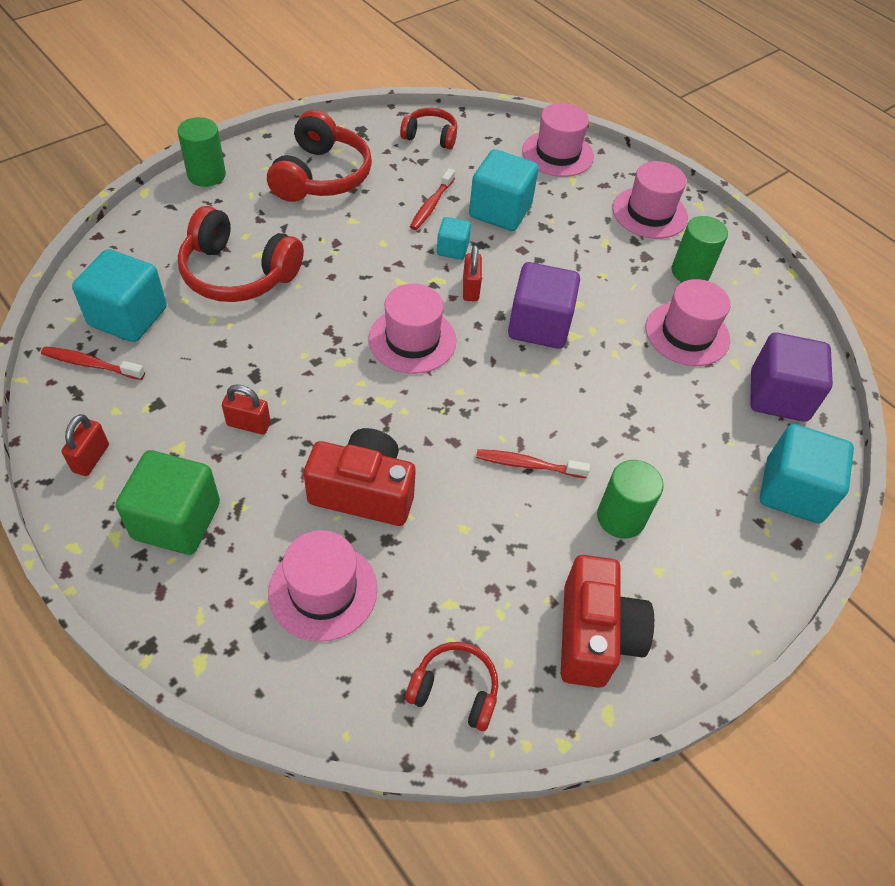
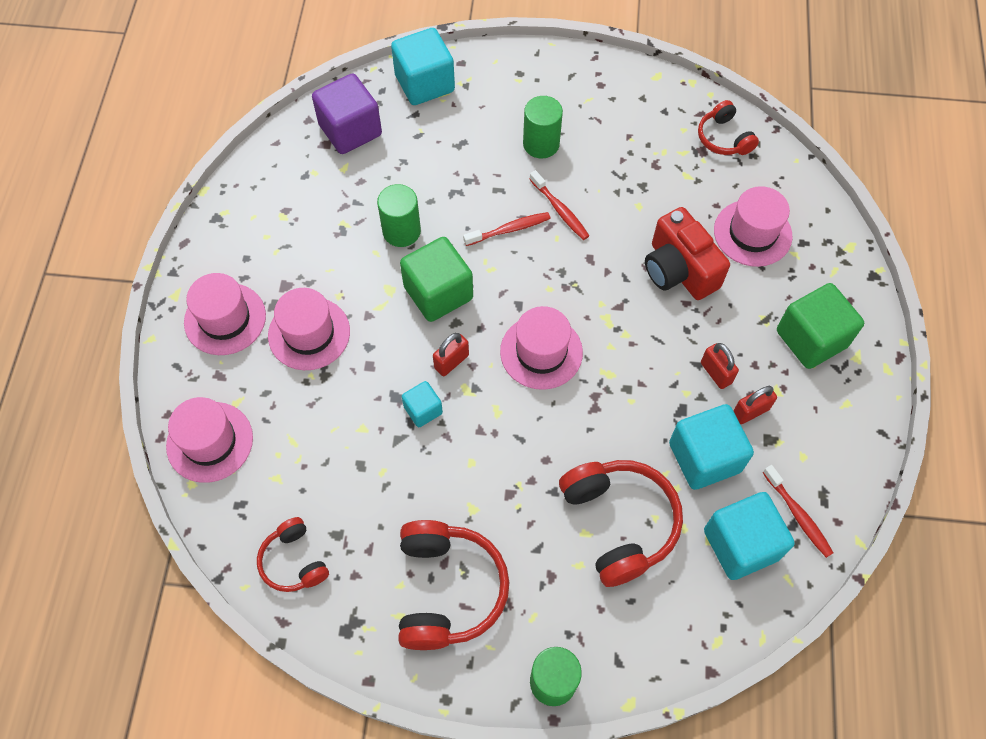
camera: 130 degrees left, 10 degrees up
red padlock [62,414,109,476] -> red padlock moved to [733,386,777,424]
red headphones [267,110,372,202] -> red headphones turned 120 degrees clockwise [398,520,509,650]
red toothbrush [410,168,455,230] -> red toothbrush moved to [463,212,551,246]
turquoise cube [469,149,539,231] -> turquoise cube moved to [669,404,754,490]
purple cube [508,262,580,349] -> green cube [400,237,473,322]
red camera [561,555,654,688] -> none
pink hat [645,279,731,366] -> pink hat moved to [268,288,350,370]
green cylinder [672,216,728,282] -> green cylinder moved to [377,184,421,247]

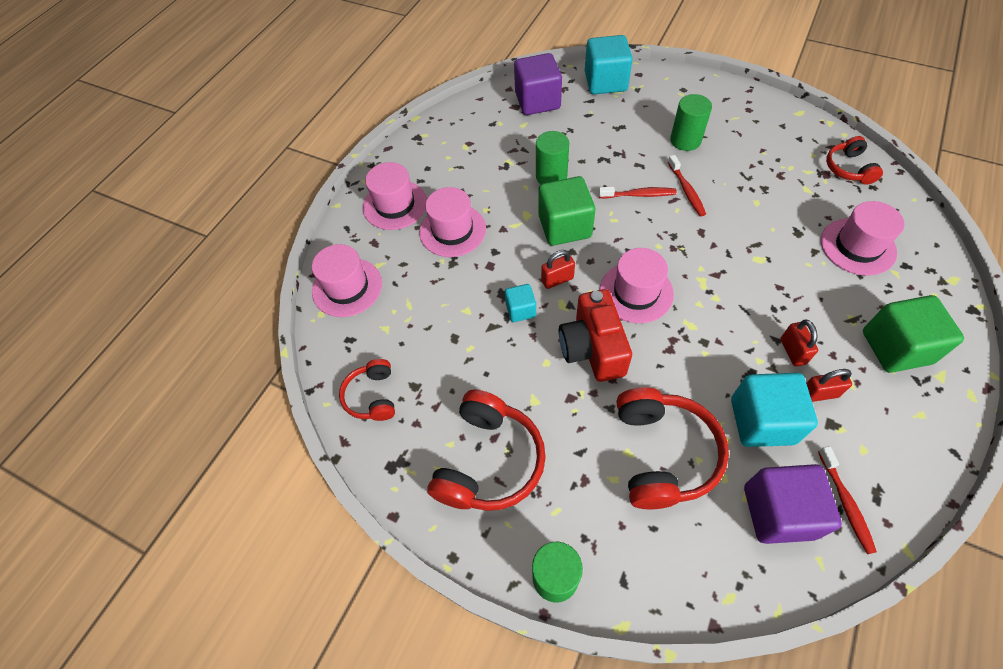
camera: 25 degrees right, 5 degrees down
red camera [645,207,730,300] -> red camera moved to [559,289,632,382]
turquoise cube [704,492,795,580] -> purple cube [744,464,842,544]

